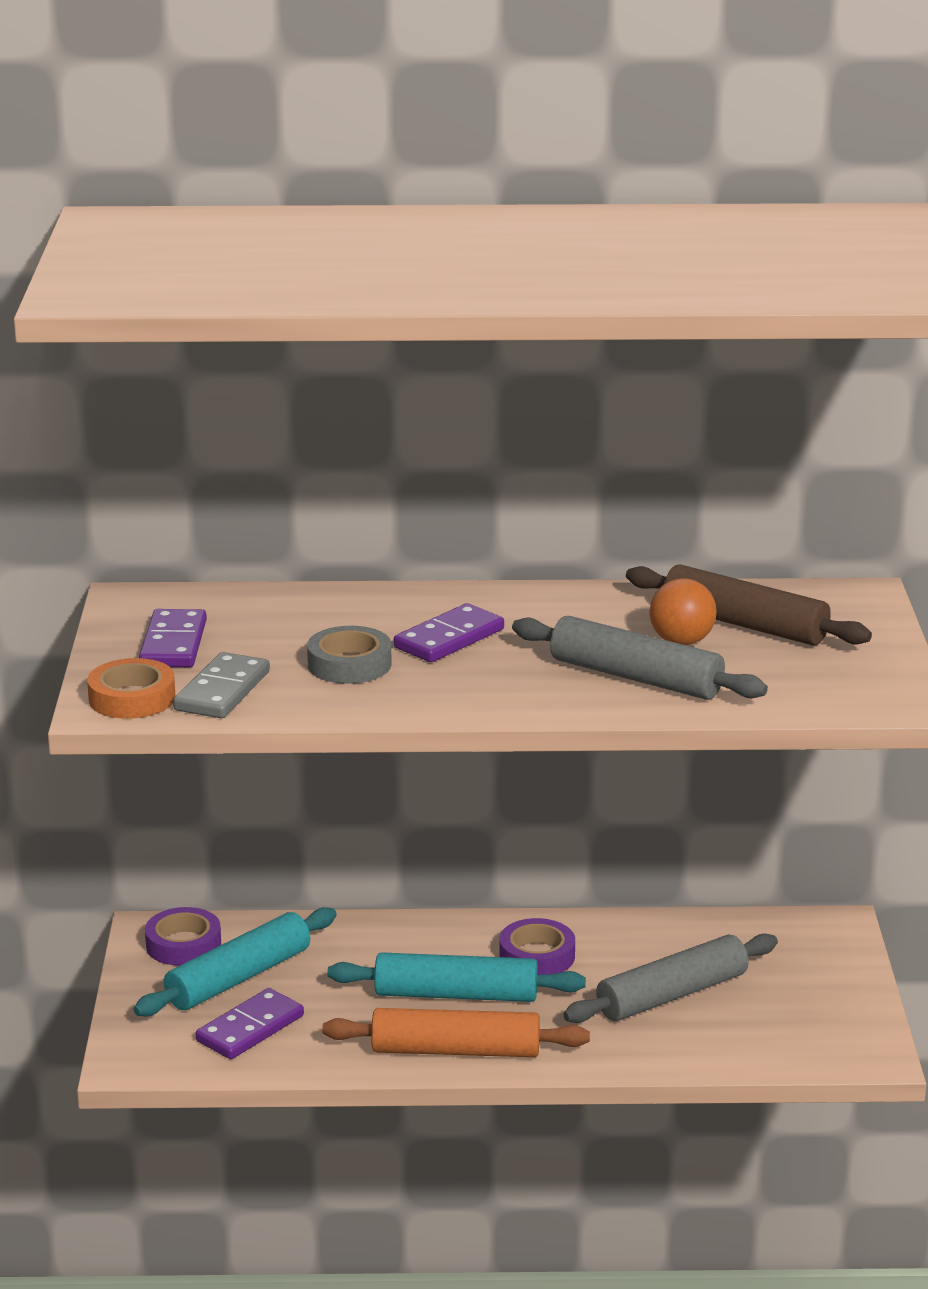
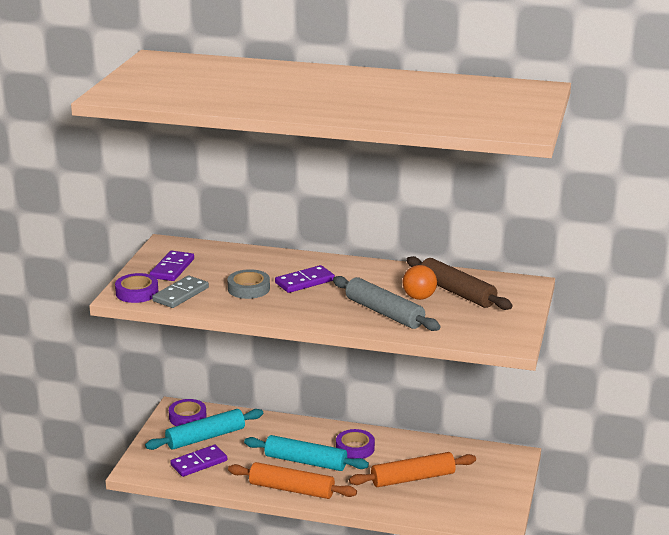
camera: 15 degrees right, 0 degrees up
orange tape [87,658,175,719] -> purple tape [115,273,158,303]
grey rolling pin [563,934,778,1023] -> orange rolling pin [349,452,476,487]

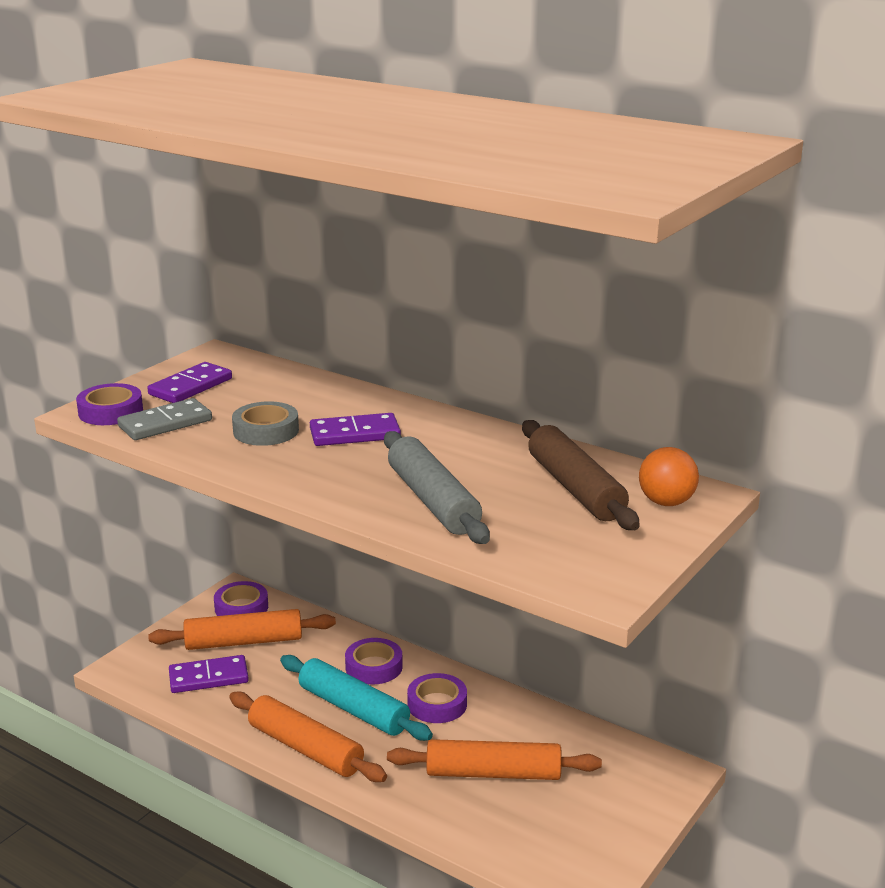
camera: 20 degrees right, 0 degrees up
turquoise rolling pin [145,409,263,450] -> orange rolling pin [148,609,336,650]
orange ball [403,265,437,300] -> orange ball moved to [639,447,699,506]
none -> purple tape [345,638,403,685]

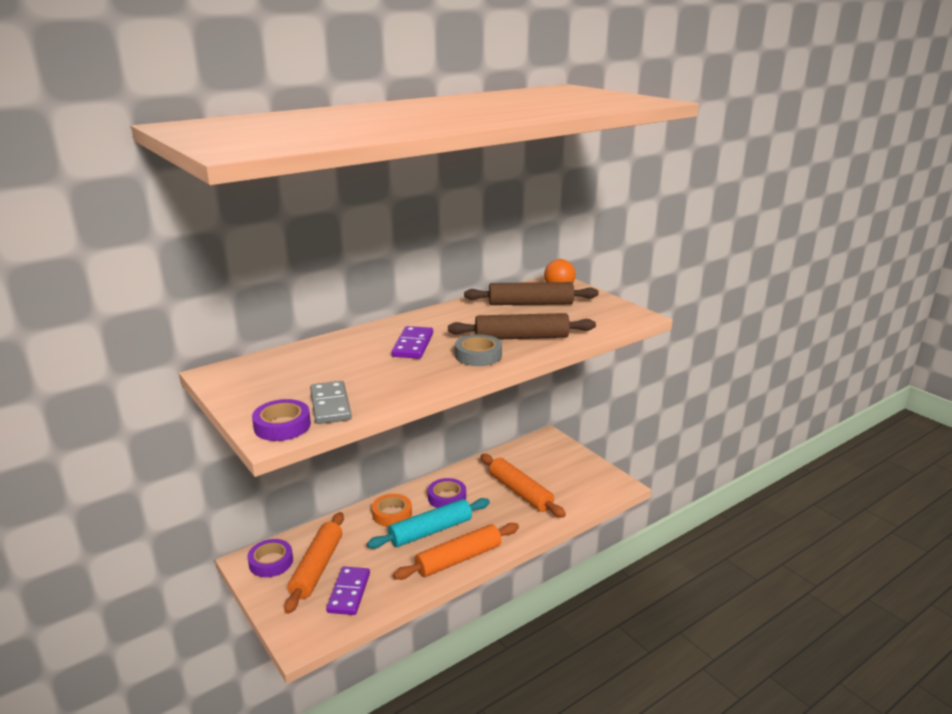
camera: 70 degrees left, 0 degrees up
purple domino [148,362,232,403] -> none
grey tape [232,401,299,446] -> grey tape moved to [455,334,502,366]
purple tape [345,638,403,685] -> orange tape [372,494,412,527]
grey rolling pin [384,431,490,544] -> brown rolling pin [448,313,596,340]
orange rolling pin [387,739,602,780] -> orange rolling pin turned 60 degrees counterclockwise [481,454,566,518]

